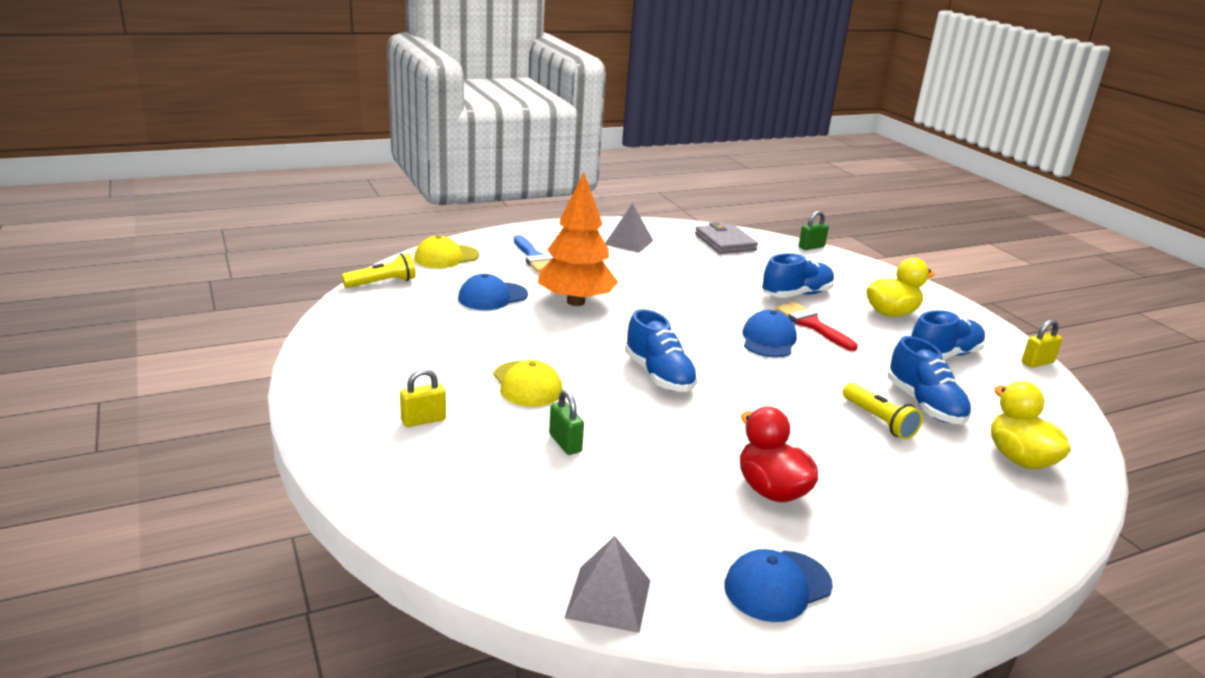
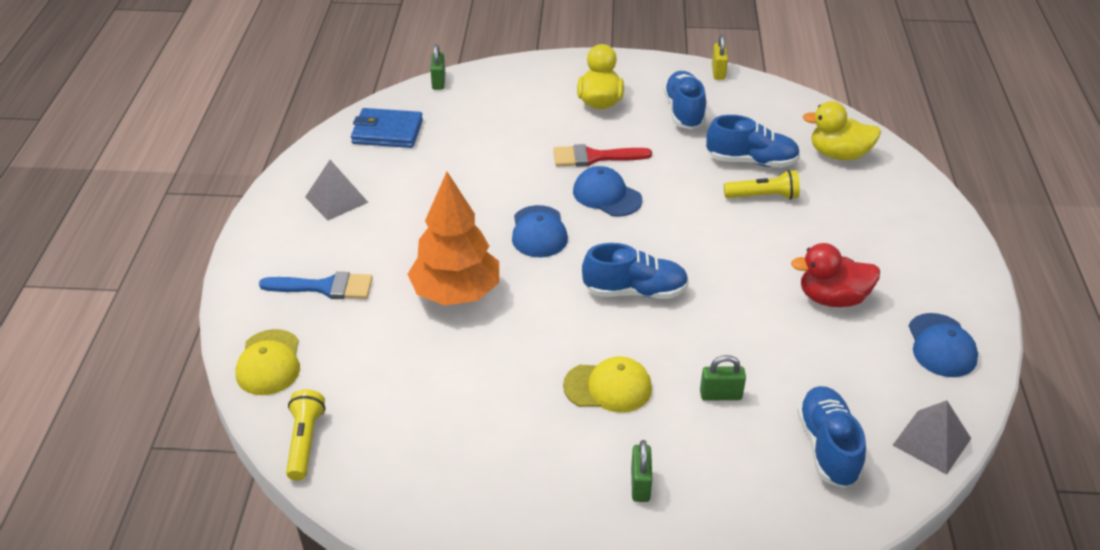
camera: 60 degrees left, 15 degrees up
yellow padlock [400,369,446,427] -> green padlock [631,440,652,502]
blue cap [458,274,528,310] -> blue cap moved to [512,205,568,257]
grey wallet [695,222,758,254] -> blue wallet [351,108,423,148]
blue shoe [762,253,835,298] -> blue shoe moved to [797,386,866,488]

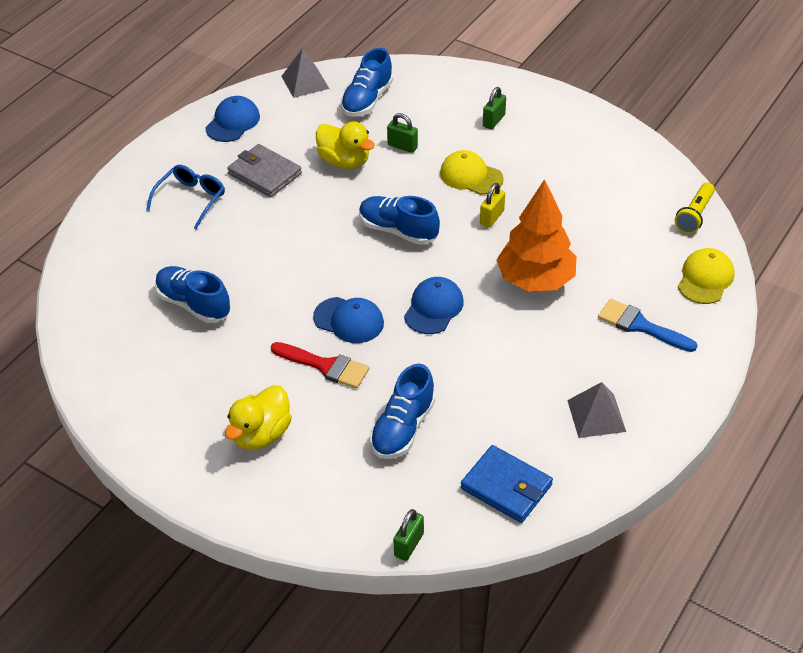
camera: 150 degrees left, 5 degrees up
blue cap [573,166,642,217] -> blue cap turned 45 degrees counterclockwise [313,297,384,343]
blue shoe [663,71,706,130] -> blue shoe moved to [370,364,435,459]
yellow padlock [712,35,728,80] -> yellow padlock moved to [480,183,505,228]
yellow flashlight [724,170,800,200] -> none
red duck [791,243,880,307] -> grey wallet [227,144,302,197]
yellow duck [803,101,881,160] -> yellow duck moved to [316,121,375,169]
none -> blue glasses [146,165,225,229]

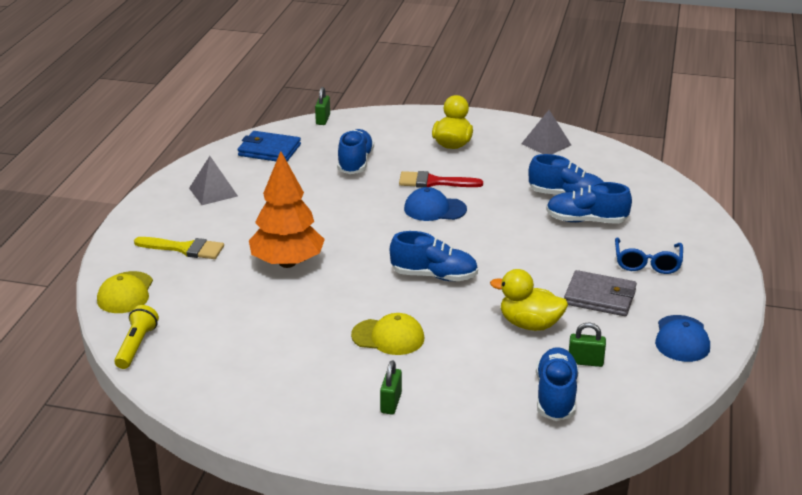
camera: 160 degrees right, 15 degrees down
grey pyramid [281,48,329,98] -> grey pyramid moved to [521,110,571,154]
green padlock [387,113,418,153] -> green padlock moved to [569,322,606,367]
blue cap [404,277,464,334] -> none
yellow padlock [480,183,505,228] -> none
blue brush [598,299,698,352] -> yellow brush [134,237,224,259]
none -> blue shoe [546,182,632,224]

